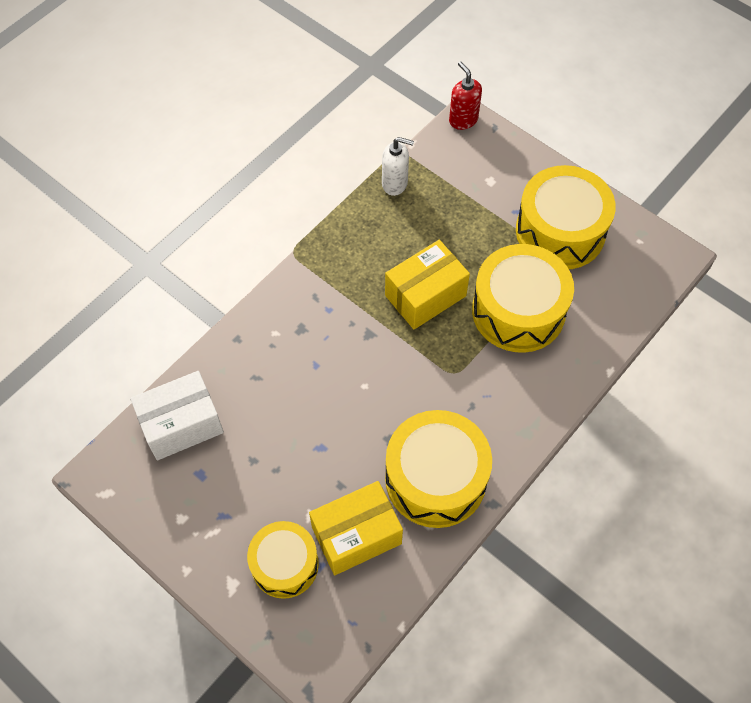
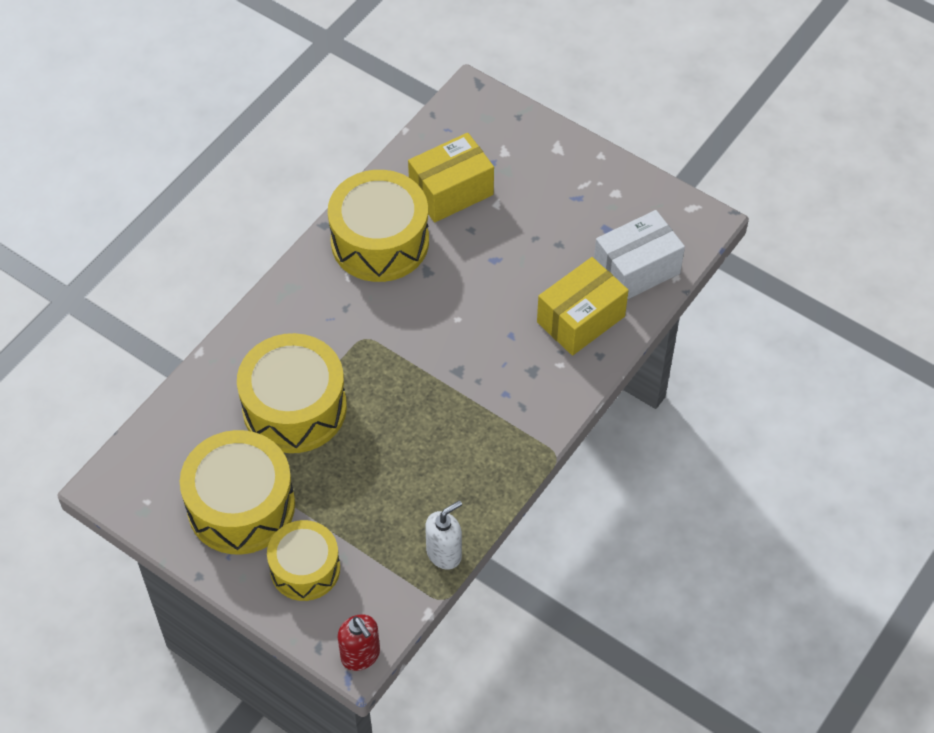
camera: 175 degrees right, 5 degrees down
yellow drum [247,521,319,599] -> yellow drum moved to [267,520,340,601]
white soap dispenser [382,137,414,196] -> white soap dispenser turned 135 degrees clockwise [425,500,462,570]
yellow box [385,240,470,329] -> yellow box moved to [537,257,629,356]

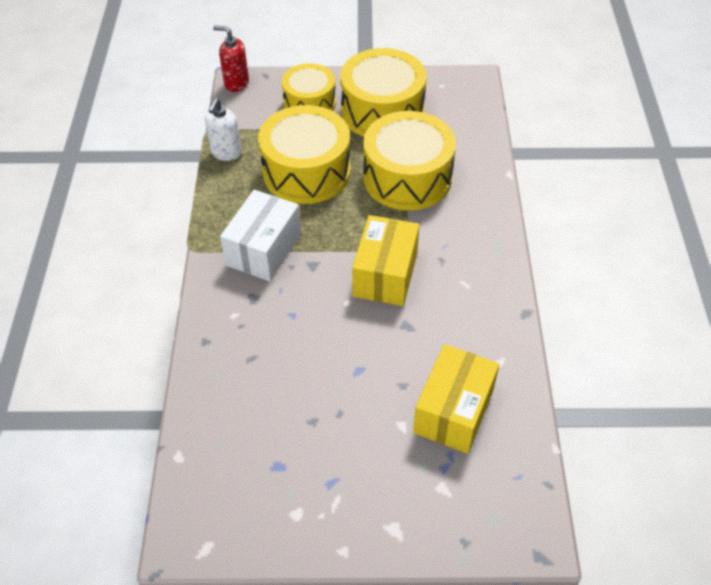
camera: 145 degrees right, 5 degrees down
yellow drum [328,170,429,282] -> yellow drum moved to [258,105,351,204]
yellow box [537,257,629,356] -> yellow box moved to [352,215,419,306]
white box [594,210,685,300] -> white box moved to [220,190,301,282]

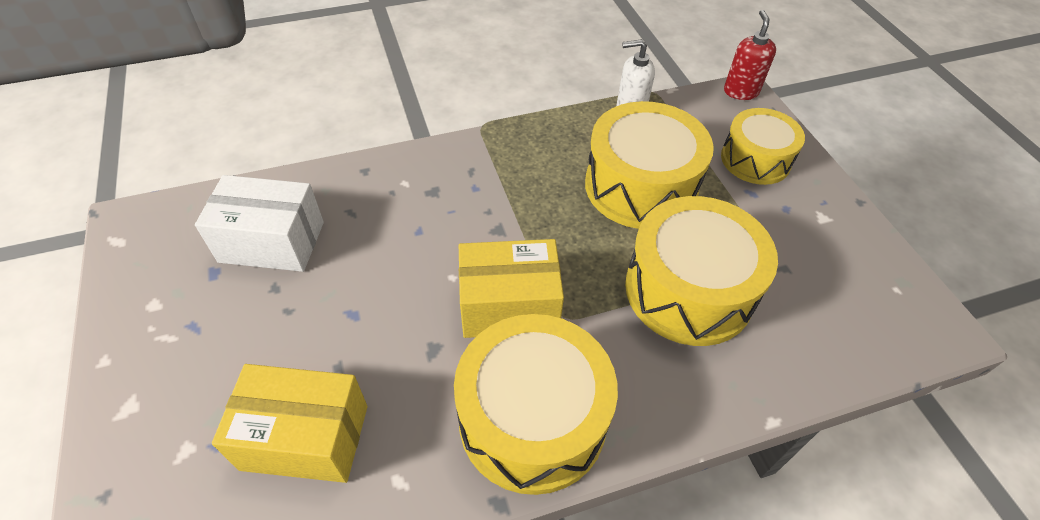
camera: 70 degrees right, 0 degrees up
white box [220,190,301,282] -> white box moved to [195,175,324,272]
yellow drum [340,48,427,137] -> yellow drum moved to [454,314,618,495]

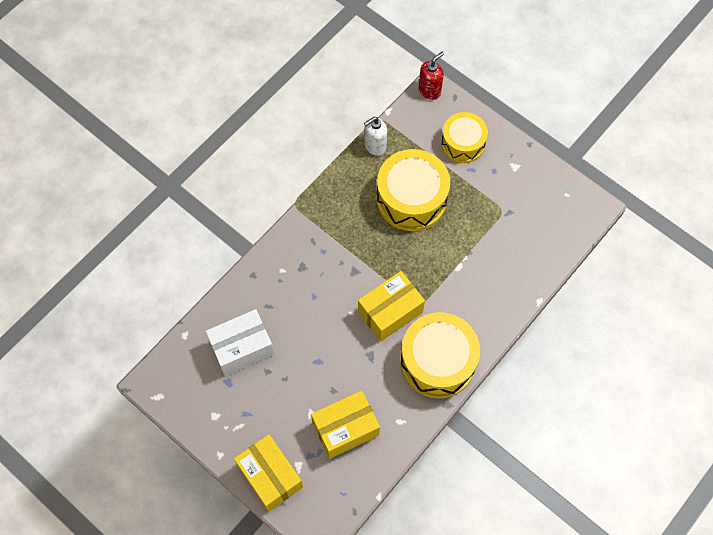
camera: 30 degrees left, 15 degrees up
yellow drum [625,196,778,346] -> none
red soap dispenser [724,10,776,100] -> red soap dispenser turned 75 degrees clockwise [419,52,444,100]
none -> yellow box [234,434,303,511]

